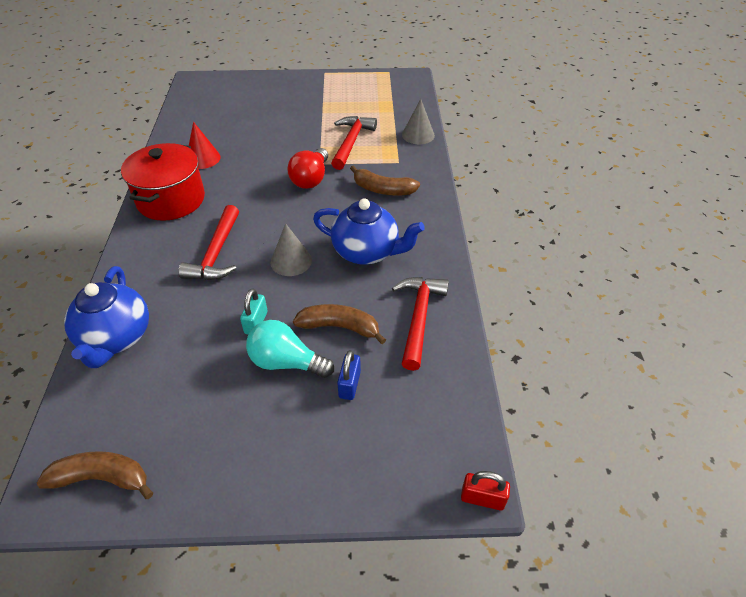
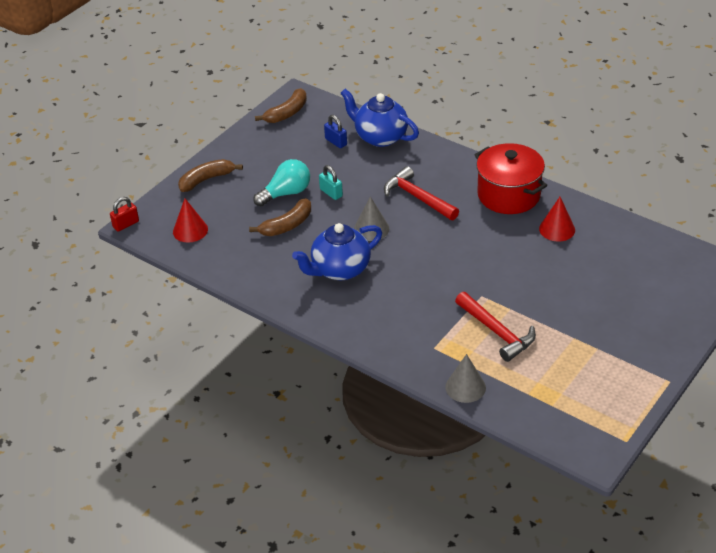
camera: 130 degrees right, 5 degrees down
red light bulb [287,148,328,189] -> none
blue padlock [337,350,361,400] -> blue padlock moved to [324,115,347,148]
brown banana [350,165,420,196] -> brown banana moved to [178,159,243,192]
red hammer [392,277,449,371] -> none
none -> red cone [173,199,208,242]

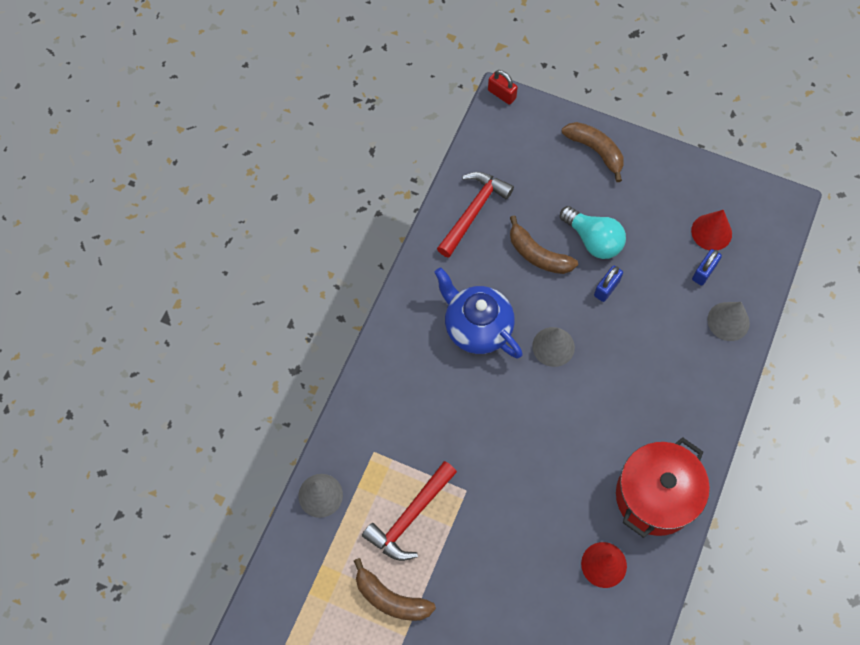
camera: 75 degrees right, 25 degrees up
red cone [173,199,208,242] -> red cone moved to [691,210,732,250]
brown banana [255,88,307,123] -> brown banana moved to [354,558,436,621]
turquoise padlock [319,165,343,200] -> blue padlock [594,266,623,302]
blue teapot [341,89,419,147] -> grey cone [707,302,750,341]
red hammer [384,166,459,220] -> red hammer moved to [437,172,514,258]

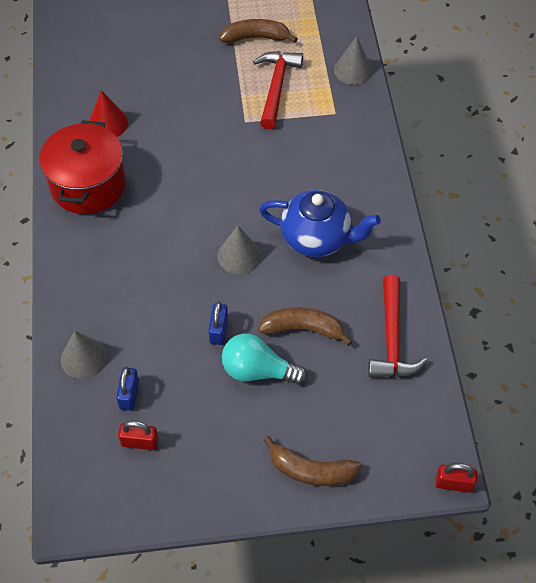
camera: 150 degrees right, 10 degrees down
red cone [691,210,732,250] -> red padlock [118,421,159,450]

